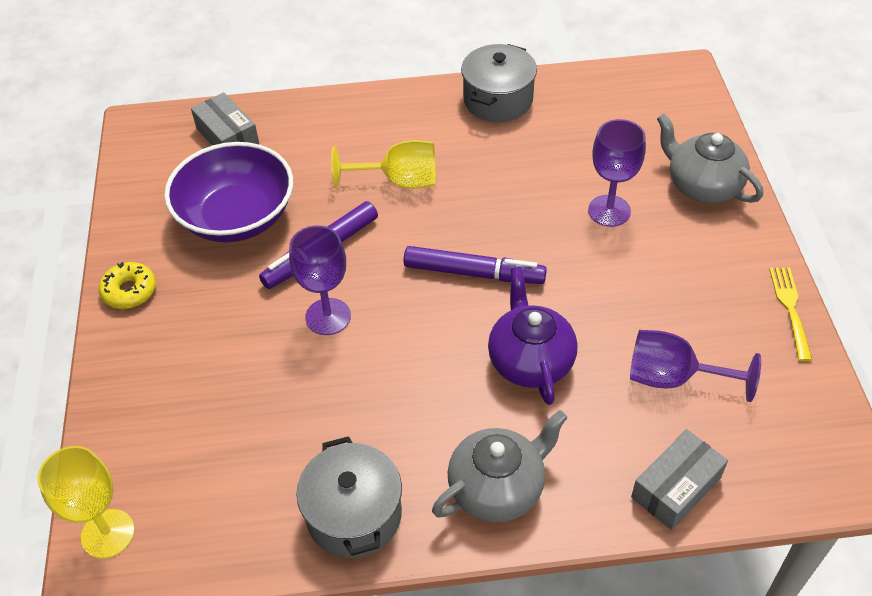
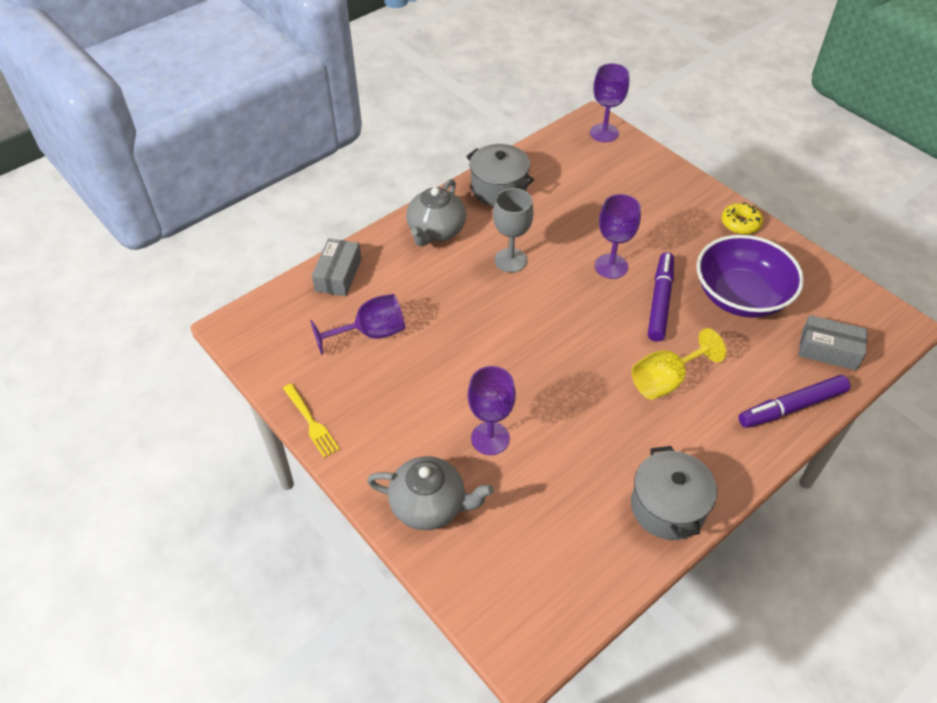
camera: 145 degrees right, 0 degrees up
yellow goblet [37,446,135,559] -> purple goblet [590,63,629,142]
purple marker [403,246,547,284] -> purple marker moved to [739,375,850,428]
purple teapot [488,267,578,405] -> none
none -> grey goblet [493,188,534,273]

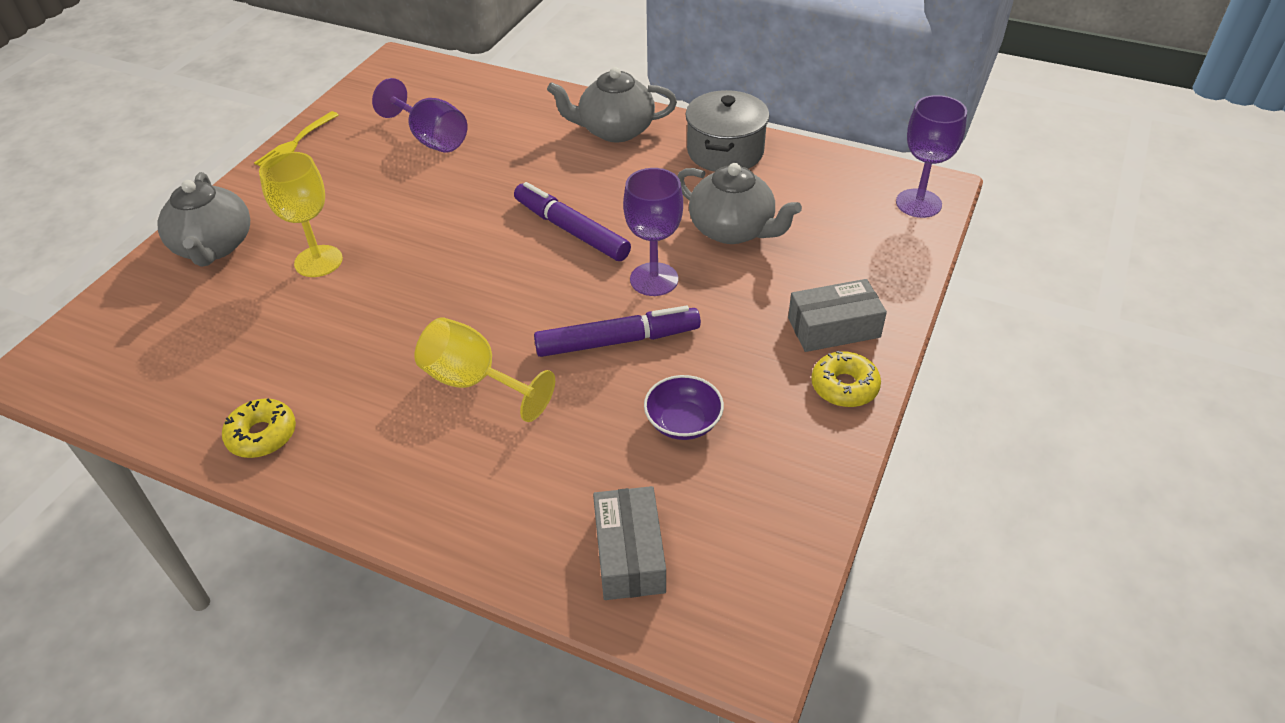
camera: 65 degrees right, 5 degrees down
grey box [312,238,361,296] -> grey box moved to [788,279,887,352]
purple goblet [468,366,516,455] -> yellow goblet [259,152,343,277]
grey goblet [493,188,534,273] -> none
grey pot [631,446,717,540] -> yellow donut [222,398,296,458]
purple bowl [697,235,804,318] -> purple bowl [644,375,724,440], size x0.47
purple marker [739,375,850,428] -> purple marker moved to [514,182,631,261]
none -> grey teapot [678,163,802,244]

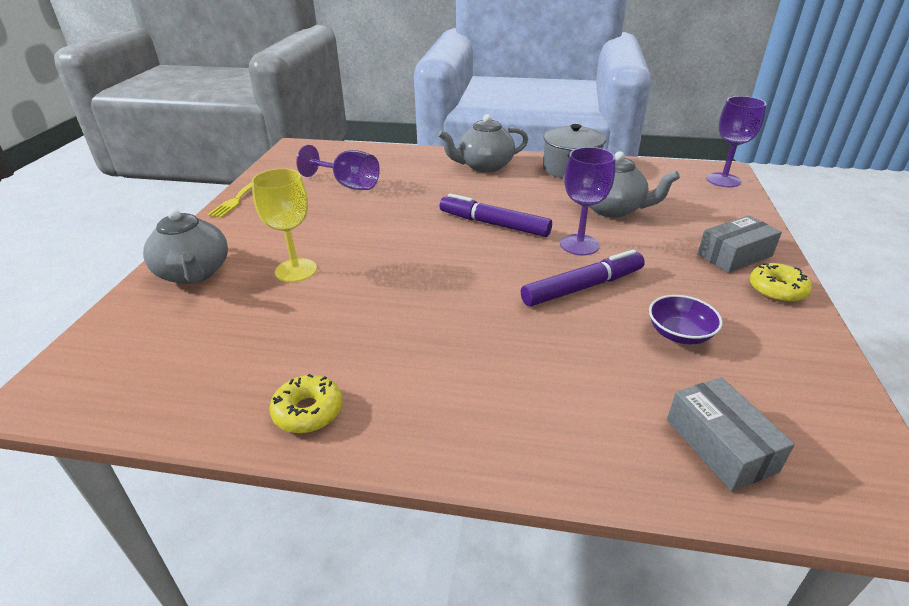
camera: 15 degrees left, 10 degrees down
yellow goblet [415,317,555,422] -> none

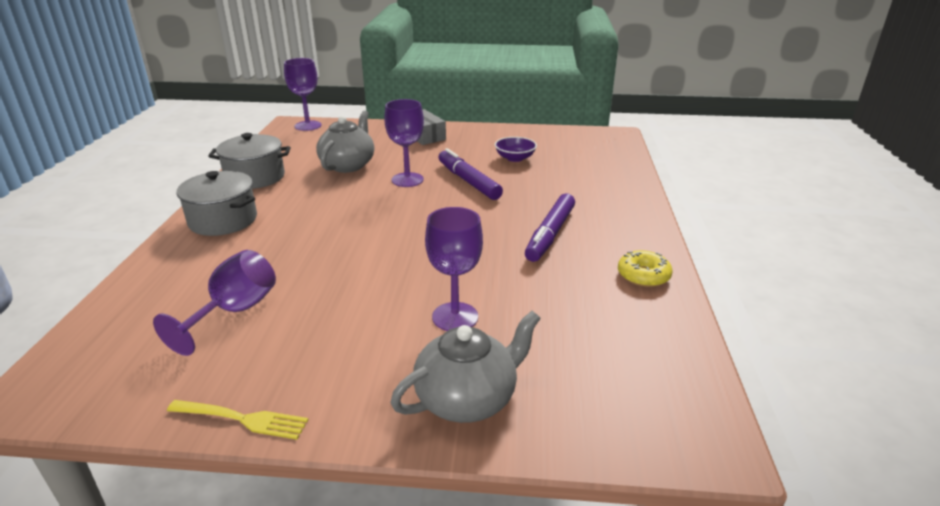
camera: 95 degrees left, 5 degrees down
yellow goblet [252,168,317,282] -> purple goblet [425,207,483,331]
grey teapot [438,114,528,172] -> grey pot [177,171,257,236]
purple marker [439,193,552,237] -> purple marker moved to [525,194,575,262]
grey box [667,377,795,491] -> none
yellow donut [750,263,812,302] -> none

